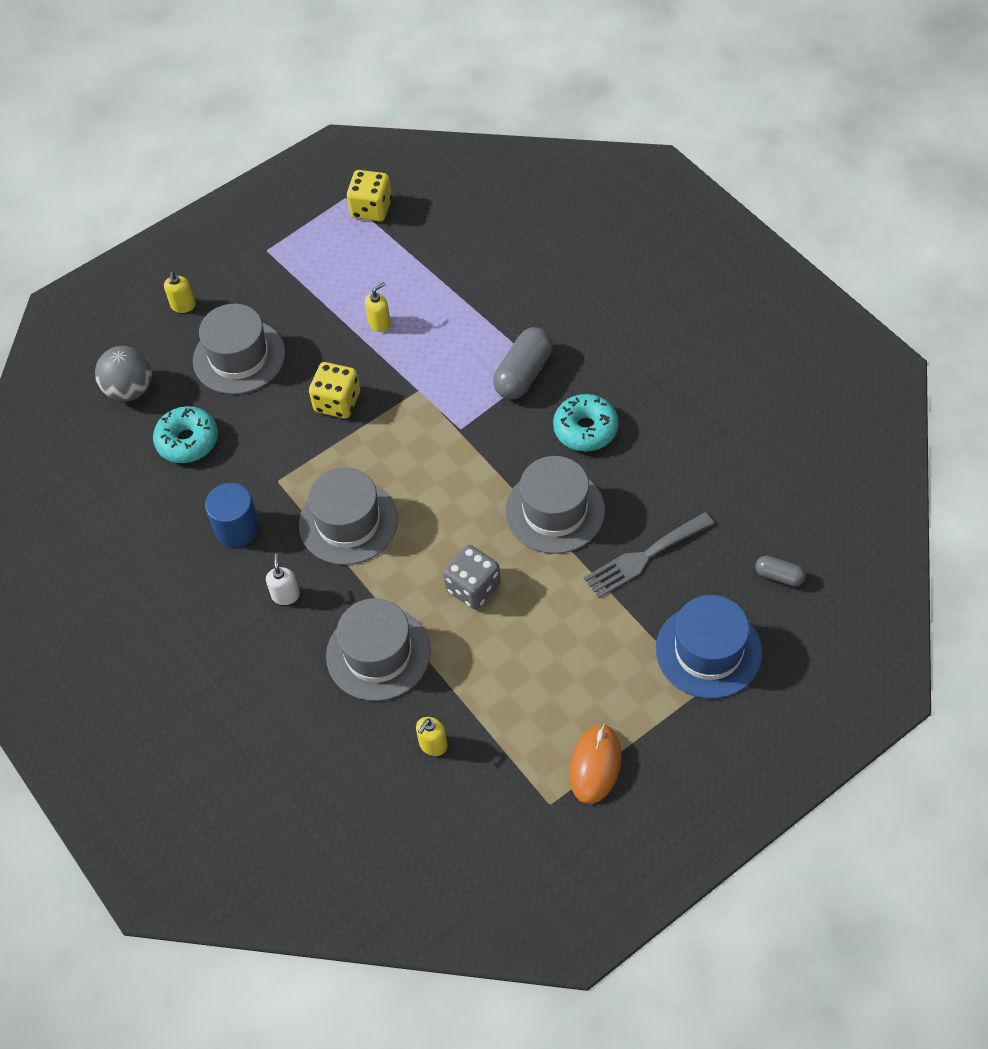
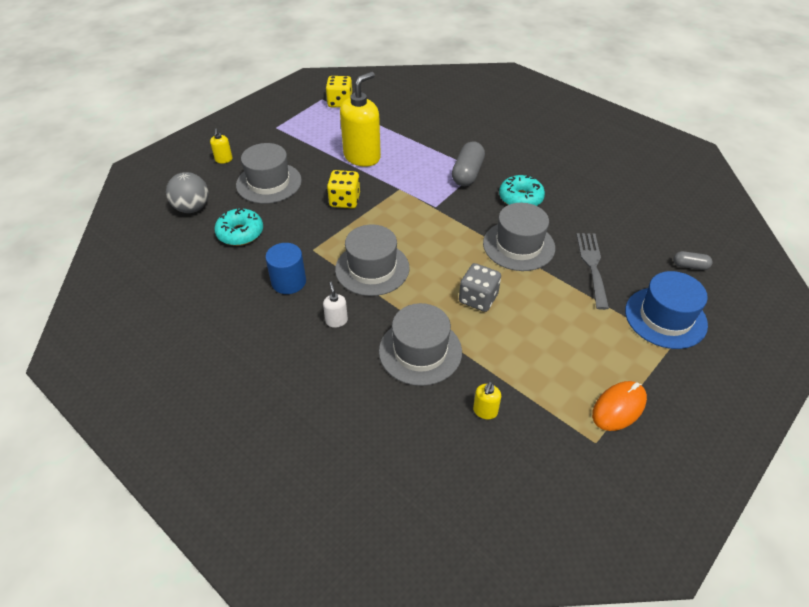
camera: 15 degrees left, 10 degrees down
yellow soap dispenser [365,282,391,332] -> yellow soap dispenser [340,72,381,167], size x2.32
orange mouse [569,724,621,804] -> orange mouse turned 45 degrees clockwise [592,381,647,431]
grey fork [584,512,714,598] -> grey fork turned 135 degrees clockwise [576,233,609,310]

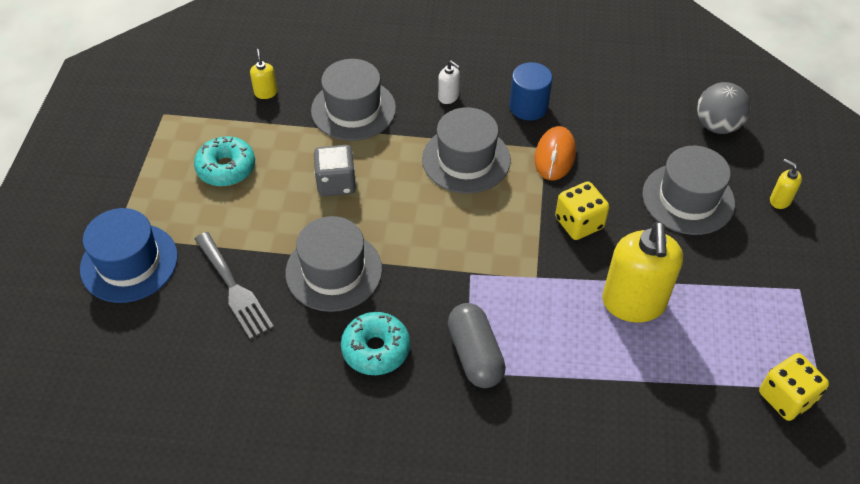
camera: 145 degrees right, 5 degrees up
turquoise donut [214,208,263,246] -> turquoise donut moved to [194,136,255,186]
orange mouse [592,381,647,431] -> orange mouse moved to [535,126,576,180]
grey capsule [673,251,713,270] -> none

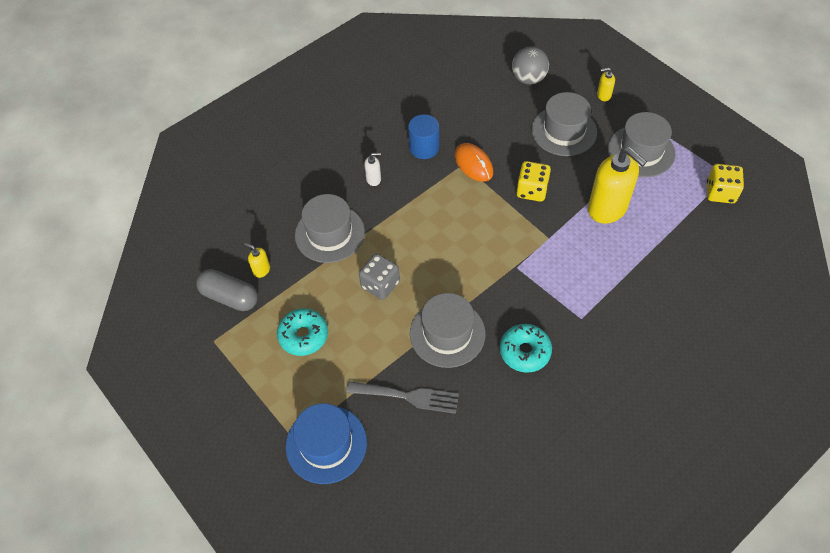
camera: 45 degrees left, 5 degrees up
grey hat [422,107,511,194] -> grey hat moved to [608,112,675,177]
grey capsule [448,303,506,388] -> grey capsule moved to [196,269,258,311]

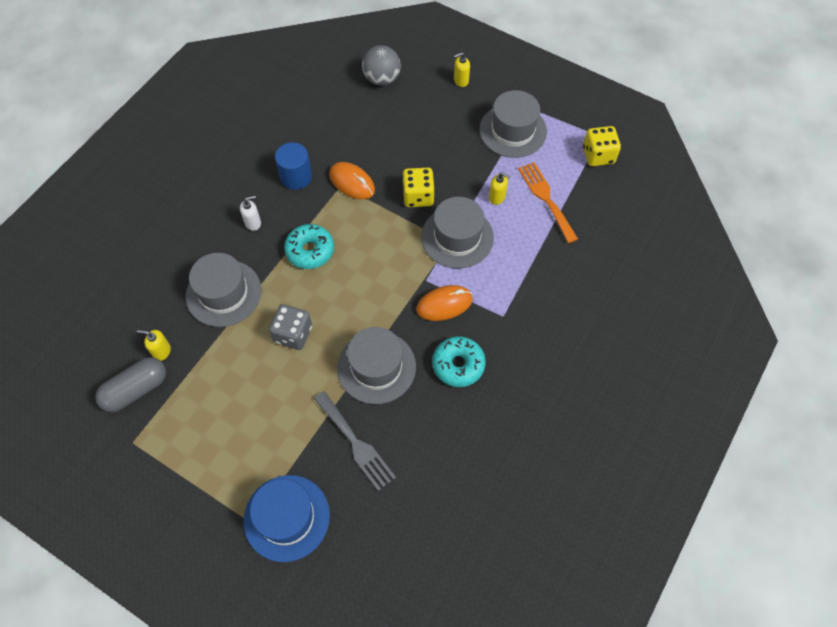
camera: 20 degrees left, 5 degrees up
grey capsule [196,269,258,311] -> grey capsule turned 45 degrees counterclockwise [95,357,166,412]
turquoise donut [277,308,328,356] -> turquoise donut moved to [284,224,334,269]
grey fork [346,381,459,414] -> grey fork turned 60 degrees clockwise [314,391,396,491]
grey hat [532,92,597,156] -> grey hat moved to [421,197,494,269]
yellow soap dispenser [588,147,647,224] -> yellow soap dispenser [489,172,511,205], size x0.43
none -> orange mouse [416,285,473,321]
none -> orange fork [518,162,578,243]

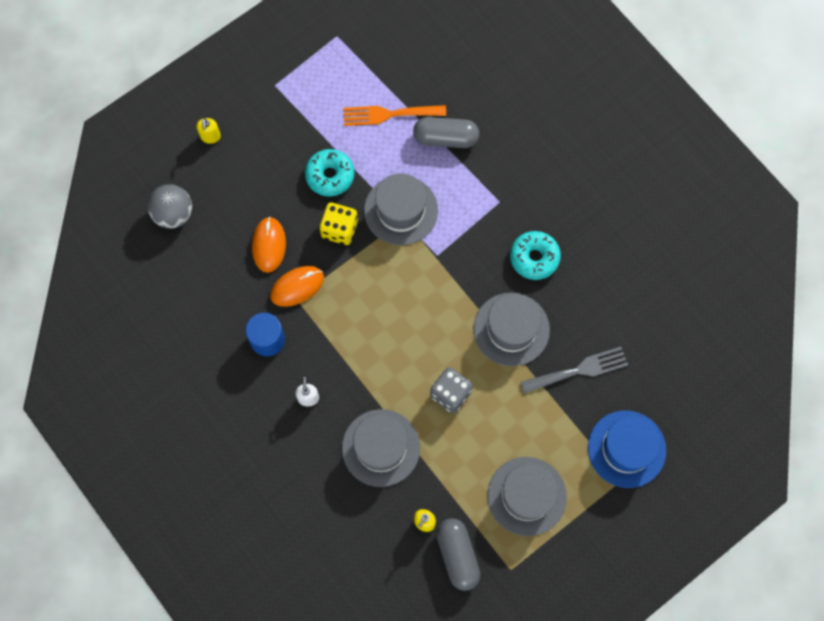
camera: 70 degrees left, 10 degrees up
turquoise donut [284,224,334,269] -> turquoise donut moved to [305,149,355,197]
orange mouse [416,285,473,321] -> orange mouse moved to [252,217,286,273]
grey hat [479,90,547,158] -> grey hat moved to [488,457,567,536]
yellow soap dispenser [489,172,511,205] -> none
yellow dice [583,126,621,166] -> none
none -> grey capsule [413,117,479,148]

